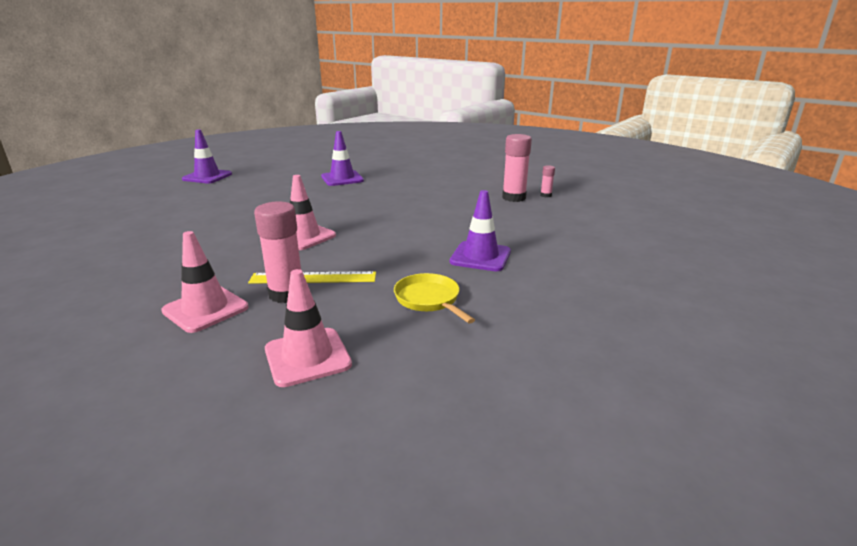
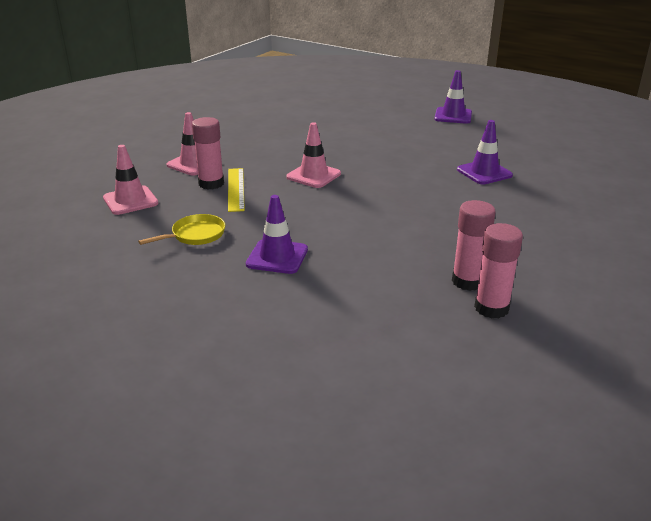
camera: 85 degrees right, 5 degrees up
pink glue stick [540,165,555,197] -> pink glue stick [474,223,523,318], size x2.06

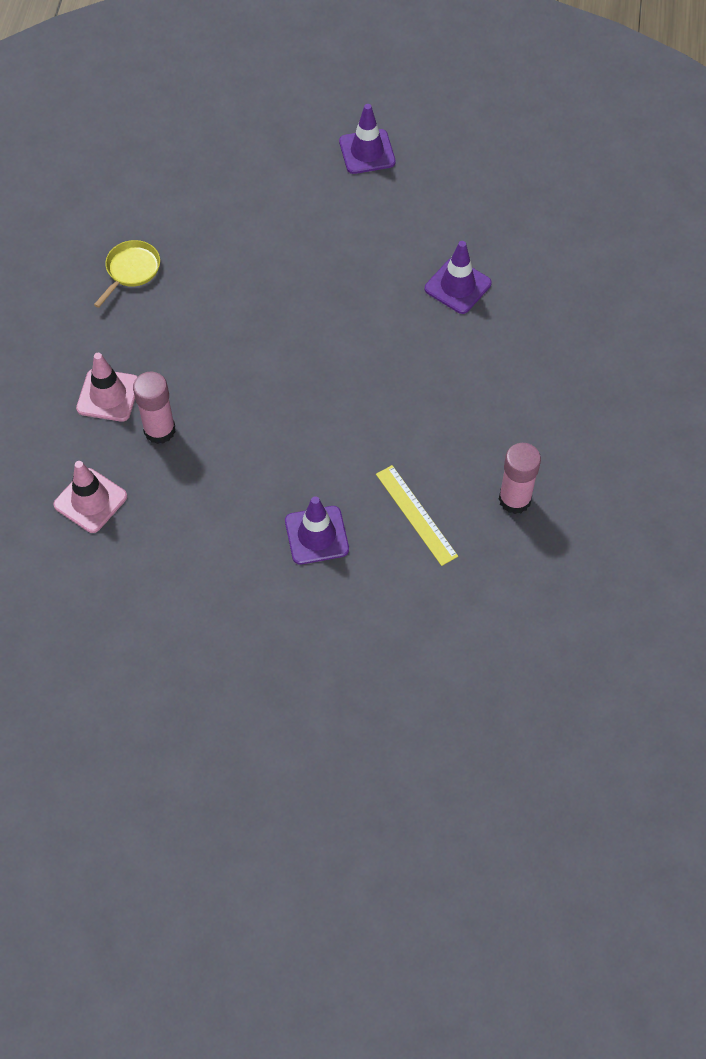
camera: 25 degrees left, 30 degrees up
yellow pan [138,214,225,245] -> yellow pan moved to [94,240,160,308]
yellow ruler [228,168,245,212] -> yellow ruler moved to [376,465,458,566]
pink traffic cone [286,122,341,188] -> none
pink glue stick [474,223,523,318] -> none

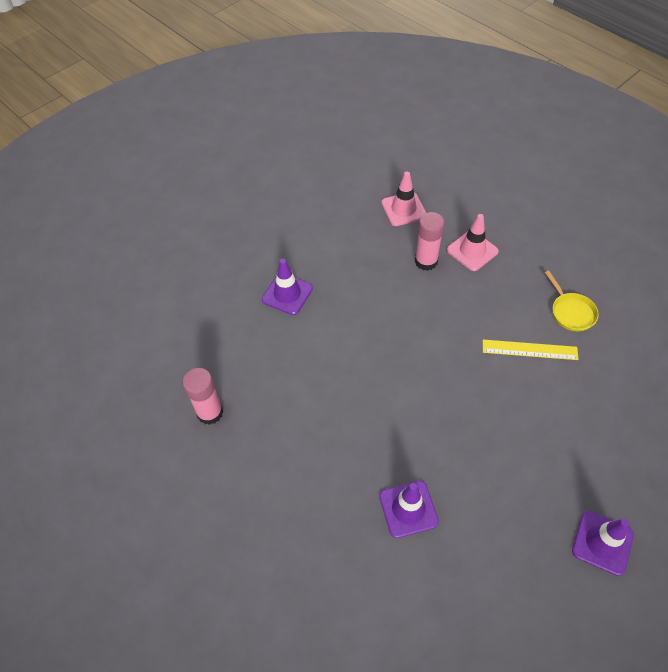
camera: 130 degrees right, 5 degrees down
yellow ruler [376,465,458,566] -> yellow ruler moved to [483,340,579,360]

